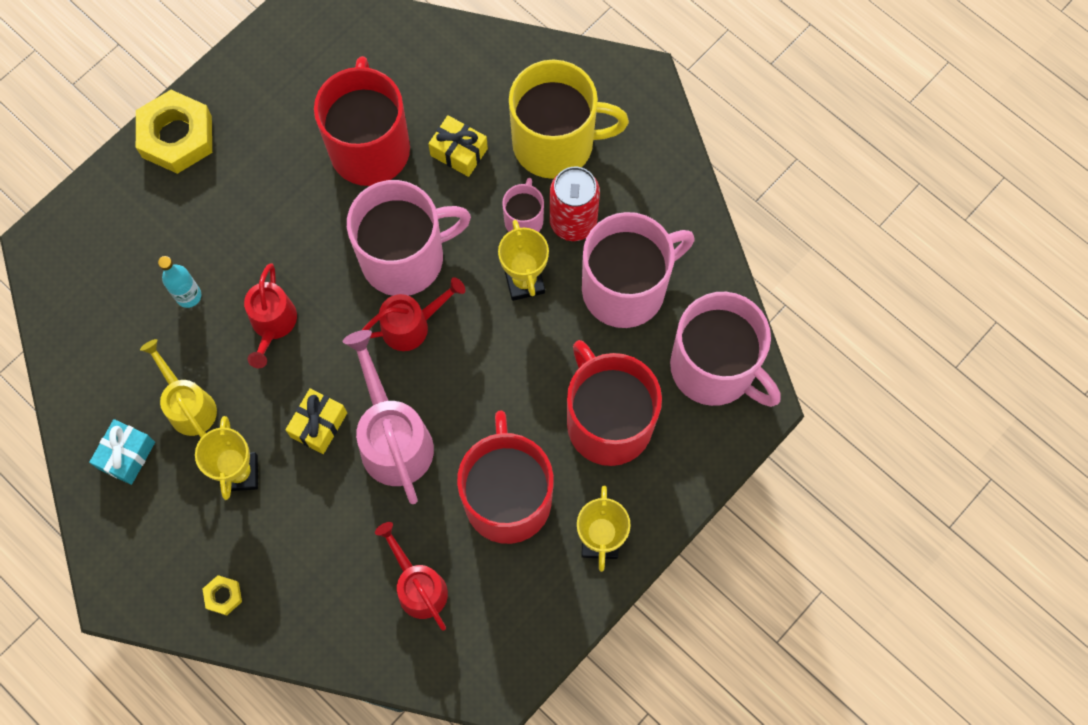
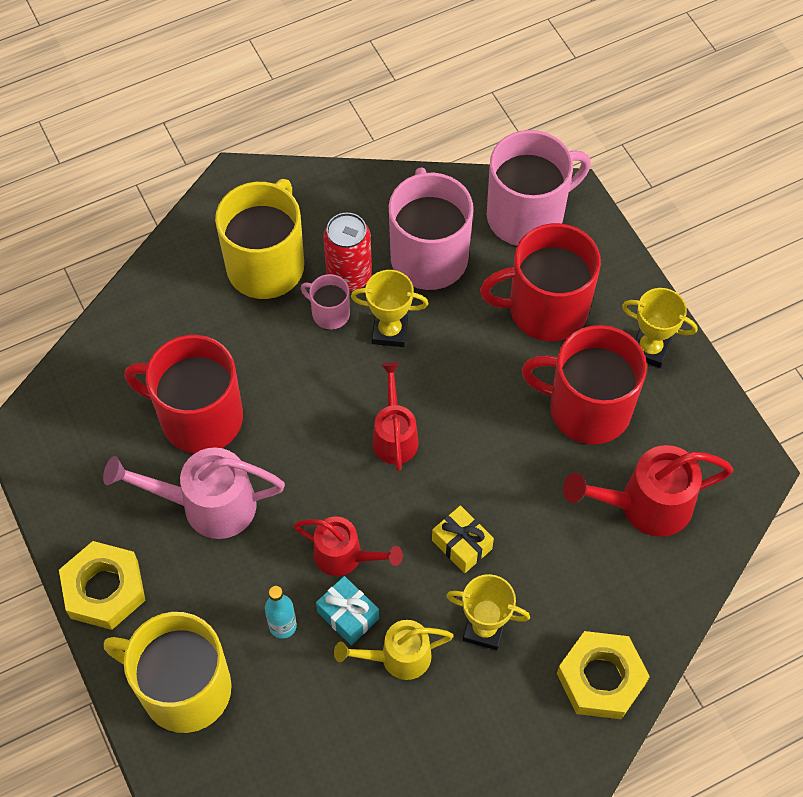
camera: 70 degrees left, 10 degrees down
turquoise gift [89,419,155,485] -> turquoise gift moved to [316,576,379,645]
yellow nut [202,575,242,616] -> yellow nut [557,631,650,719], size x2.24
pink watering can [343,330,434,504] -> pink watering can moved to [103,447,285,539]
pink mug [347,180,471,296] -> none
red watering can [375,522,448,631] -> red watering can [563,445,733,537], size x1.52
yellow gift [428,115,488,177] -> none
none -> yellow mug [104,612,232,733]

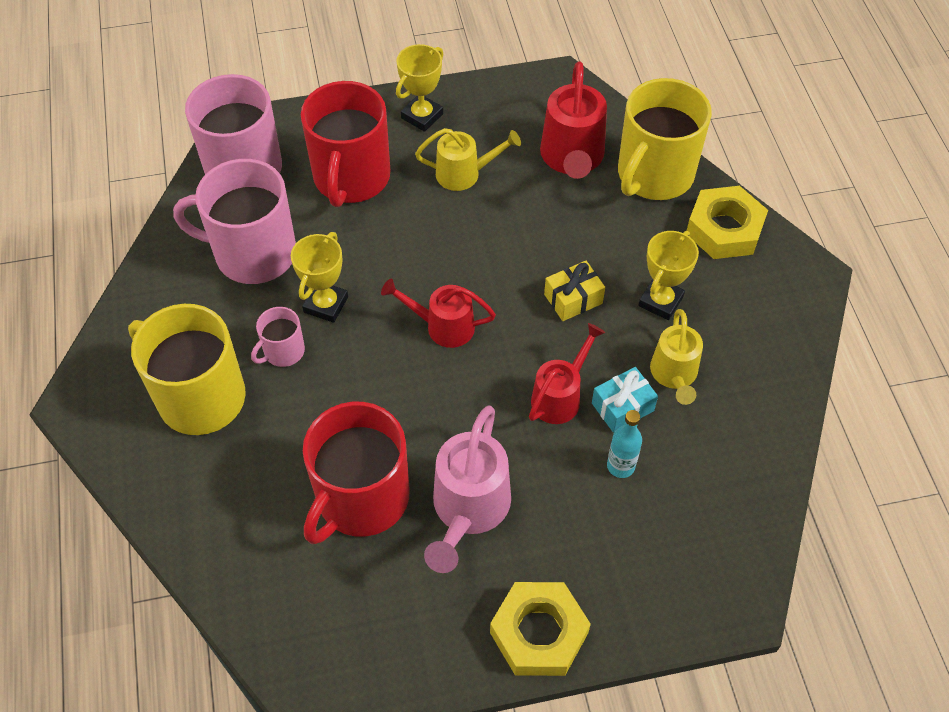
camera: 75 degrees left, 5 degrees down
yellow mug [104,612,232,733] -> yellow mug moved to [618,78,712,200]
red can [323,213,372,291] -> none
red mug [521,325,647,444] -> yellow watering can [415,128,521,191]

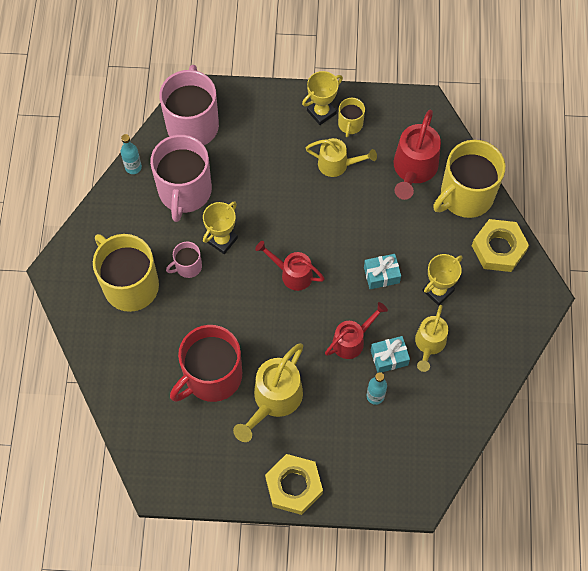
camera: 15 degrees right, 10 degrees up
pink mug [173,159,296,284] -> pink mug turned 105 degrees counterclockwise [150,135,212,222]
red mug [301,81,391,207] -> none
pink watering can [424,405,511,573] -> yellow watering can [233,343,303,442]
yellow gift [544,261,605,321] -> turquoise gift [364,254,401,289]
none -> turquoise bottle [121,134,142,174]
none -> yellow mug [338,98,365,137]

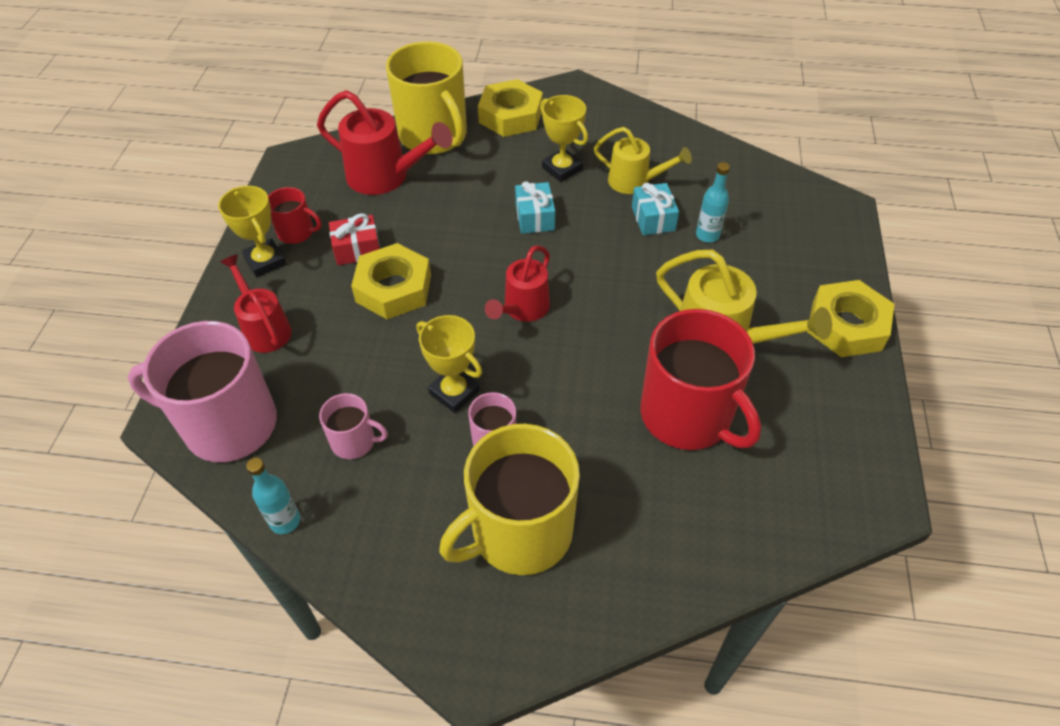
camera: 85 degrees left, 15 degrees down
pink mug [150,135,212,222] -> pink mug [319,393,388,459], size x0.48
yellow watering can [306,138,377,177] -> red gift [329,213,380,265]
red watering can [325,302,388,359] -> red watering can moved to [220,254,292,353]
yellow mug [338,98,365,137] -> red mug [268,187,321,244]
none -> yellow nut [351,243,431,319]

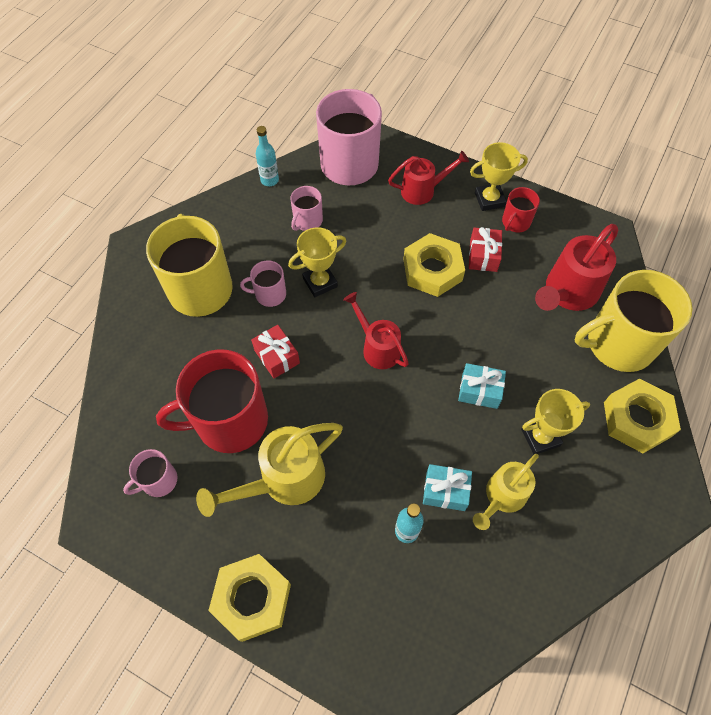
camera: 110 degrees right, 10 degrees up
none -> pink mug [123,449,177,497]
none -> red gift [251,325,300,378]

